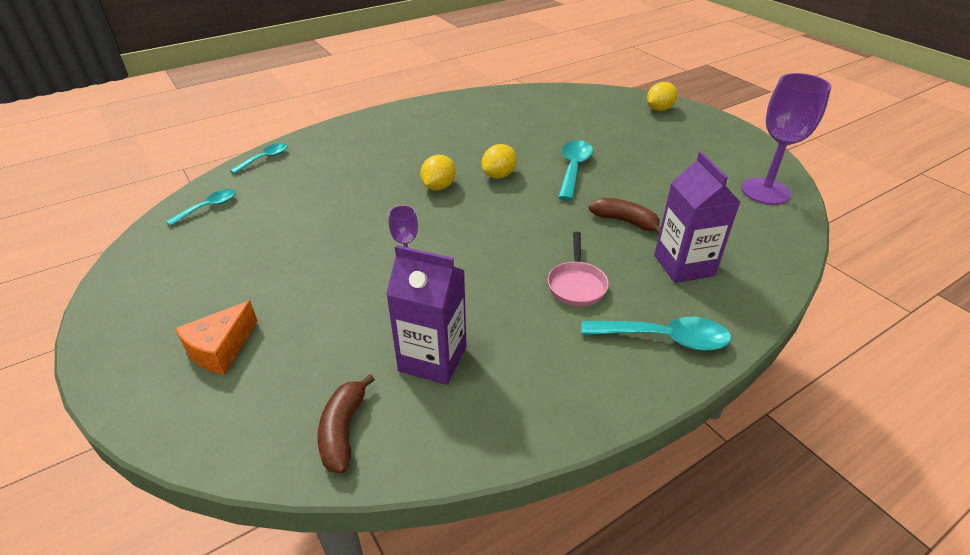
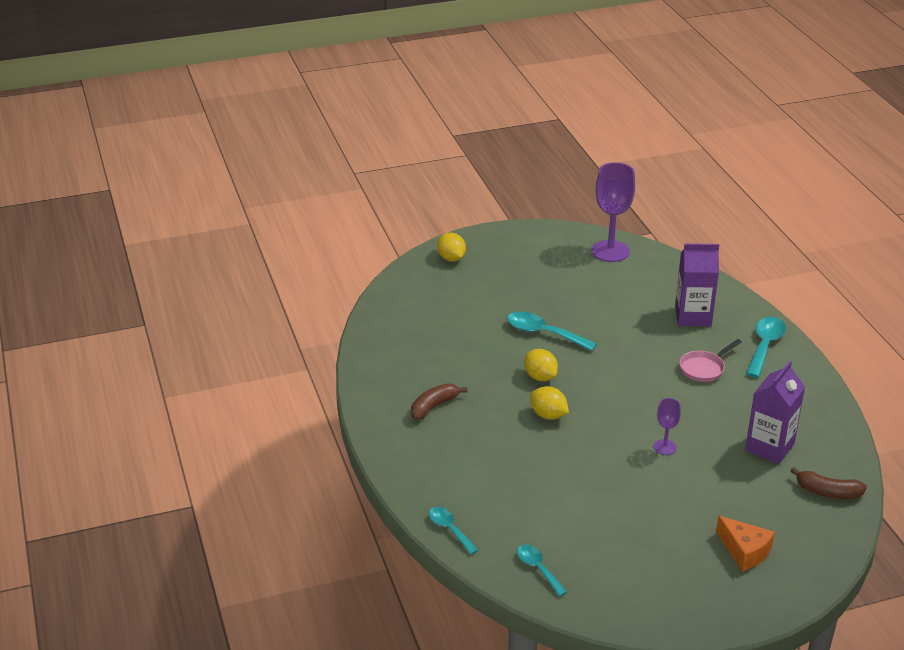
camera: 75 degrees left, 5 degrees down
pink pan [548,232,609,306] -> pink pan turned 120 degrees clockwise [679,339,742,382]
brown banana [588,198,661,234] -> brown banana moved to [411,383,468,420]

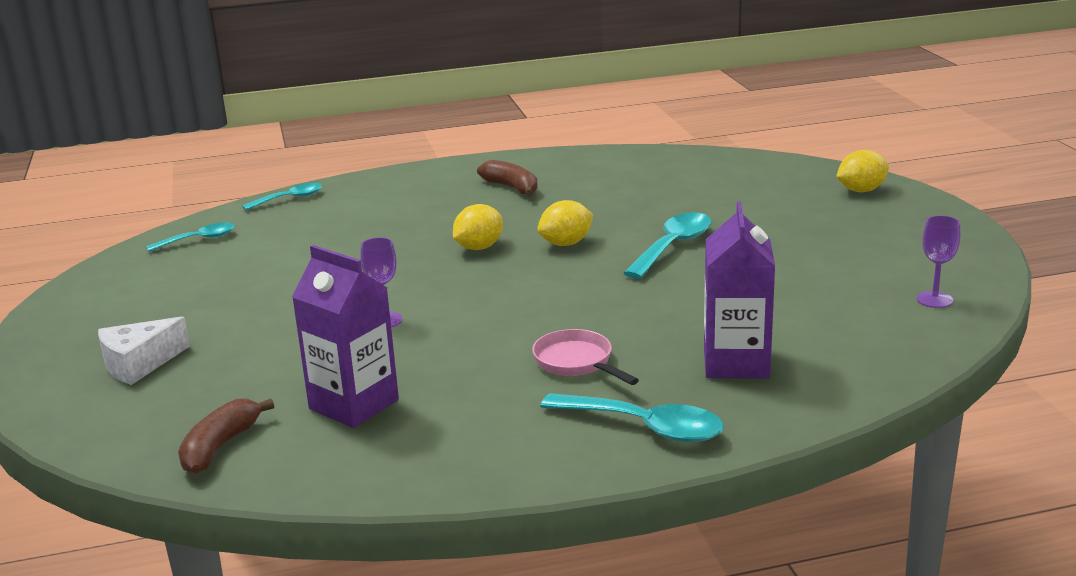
camera: 95 degrees right, 10 degrees down
purple goblet [591,162,635,262] -> purple goblet [917,215,960,308], size x0.50
orange cheese [716,516,775,571] -> white cheese [98,316,190,385]

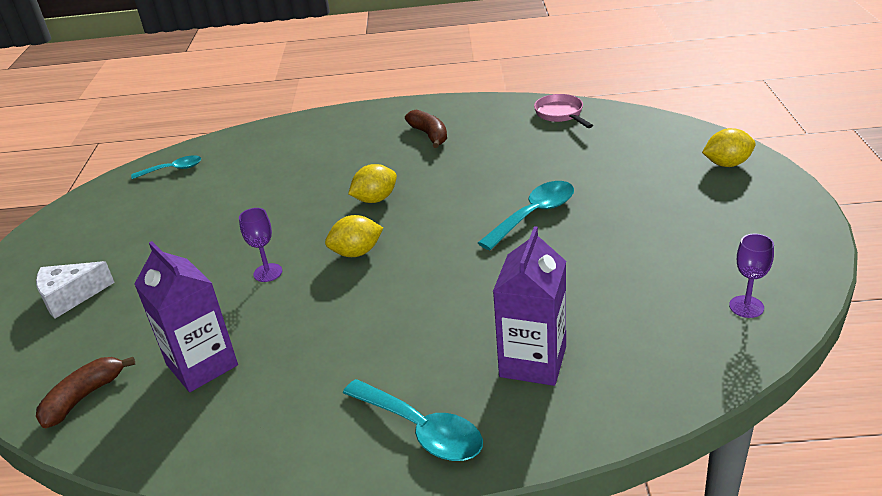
camera: 15 degrees right, 10 degrees up
turquoise spoon [242,183,322,210] -> none
pink pan [532,329,639,385] -> pink pan moved to [534,94,593,128]
yellow lemon [537,200,593,246] -> yellow lemon moved to [325,215,383,257]

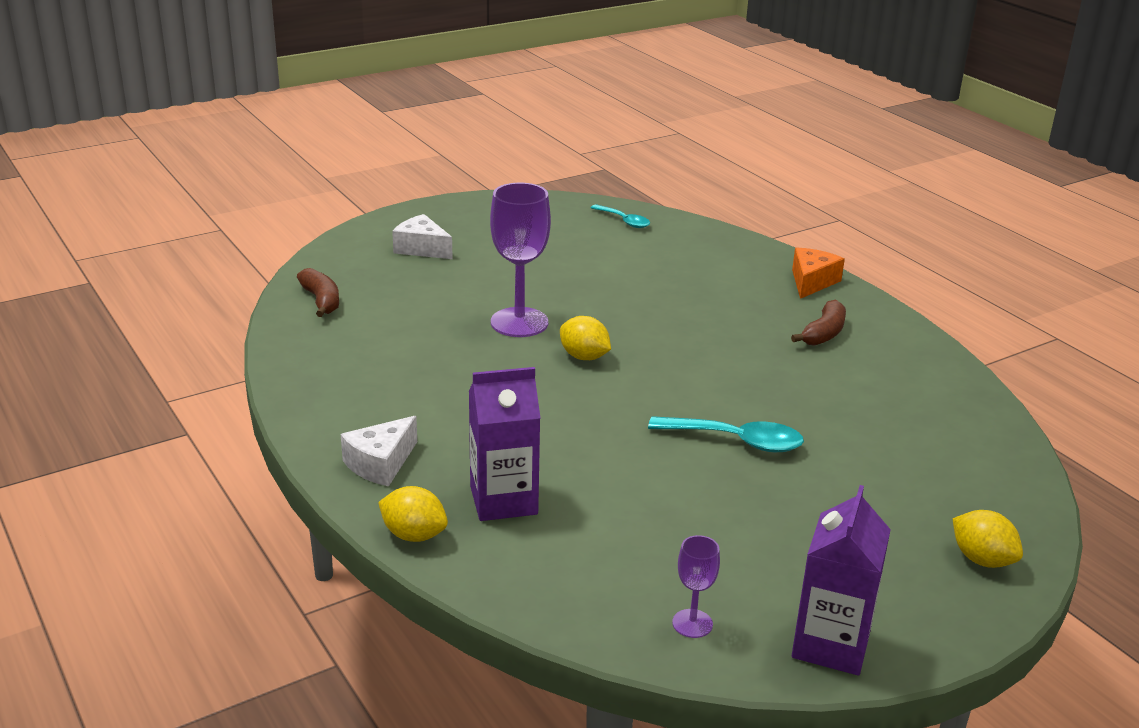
camera: 55 degrees right, 5 degrees down
brown banana [36,357,135,428] -> brown banana turned 60 degrees clockwise [297,268,339,317]
purple carton [134,241,238,392] -> purple carton moved to [792,485,891,675]
purple goblet [239,208,282,282] -> purple goblet [490,183,551,337], size x2.00
turquoise spoon [343,379,483,461] -> white cheese [341,416,417,486]
yellow lemon [348,164,397,203] -> yellow lemon moved to [378,486,448,542]
pink pan [534,94,593,128] -> none
none -> orange cheese [792,247,845,299]

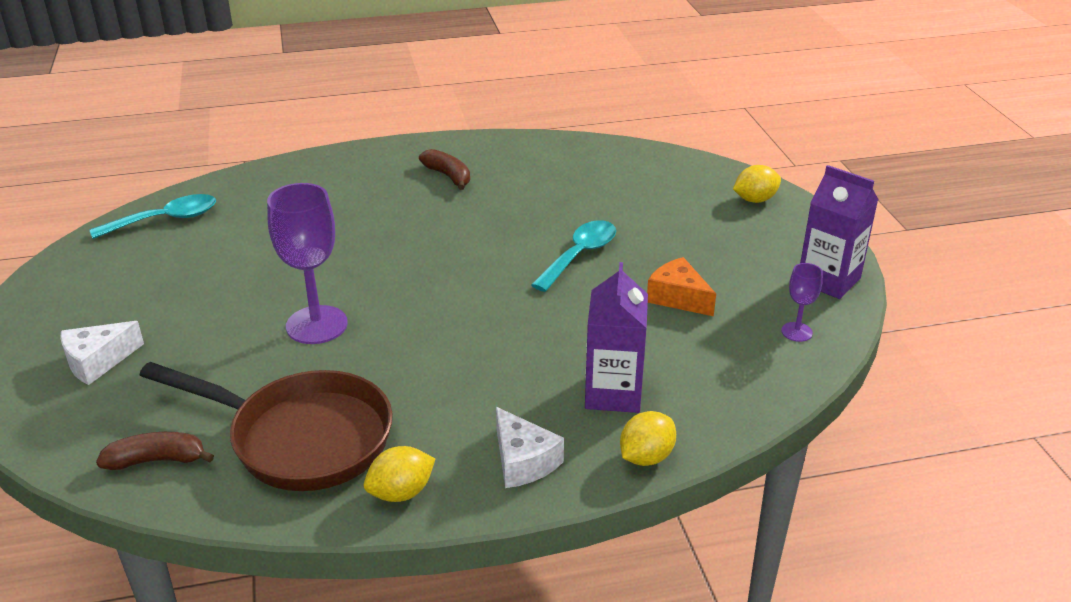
camera: 70 degrees left, 5 degrees up
yellow lemon [560,316,611,360] -> yellow lemon moved to [364,446,435,502]
turquoise spoon [591,204,650,228] -> turquoise spoon [89,194,216,239], size x1.57
orange cheese [792,247,845,299] -> orange cheese moved to [647,257,716,316]
none -> brown pan [140,362,393,491]

